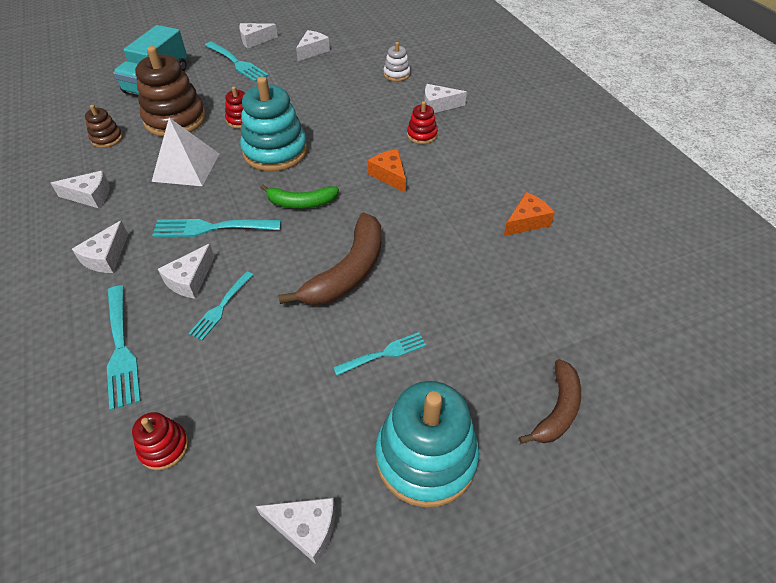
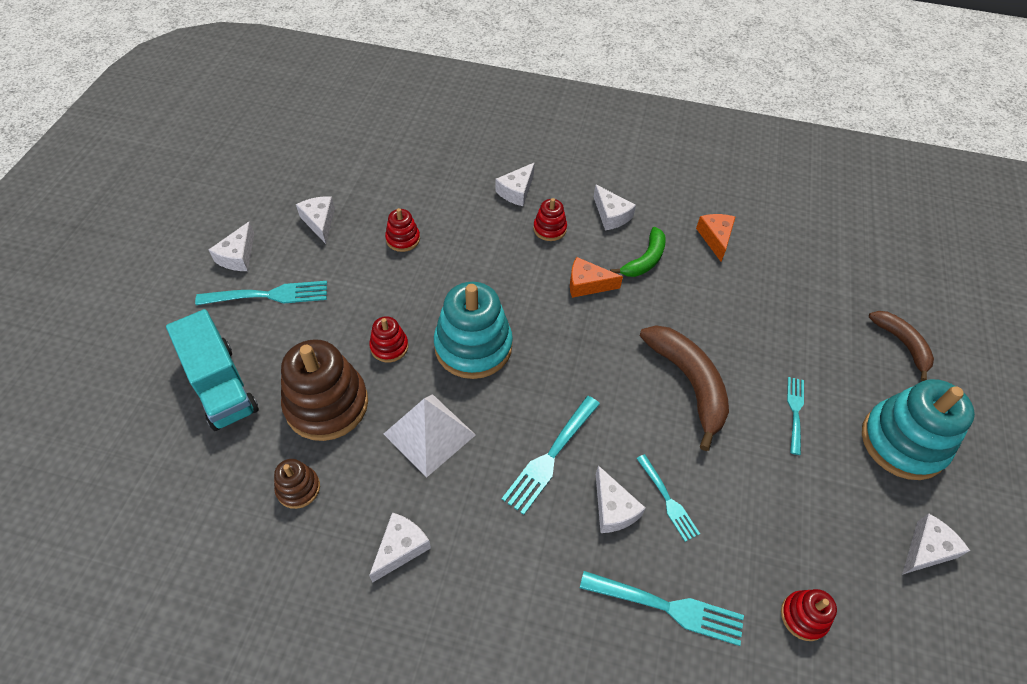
camera: 55 degrees left, 5 degrees up
white cheese [72,221,128,273] -> white cheese moved to [594,185,636,230]
green banana [260,184,339,209] -> green banana moved to [610,227,666,277]
white stacking toy [383,42,410,82] -> none
none -> red stacking toy [385,208,420,252]

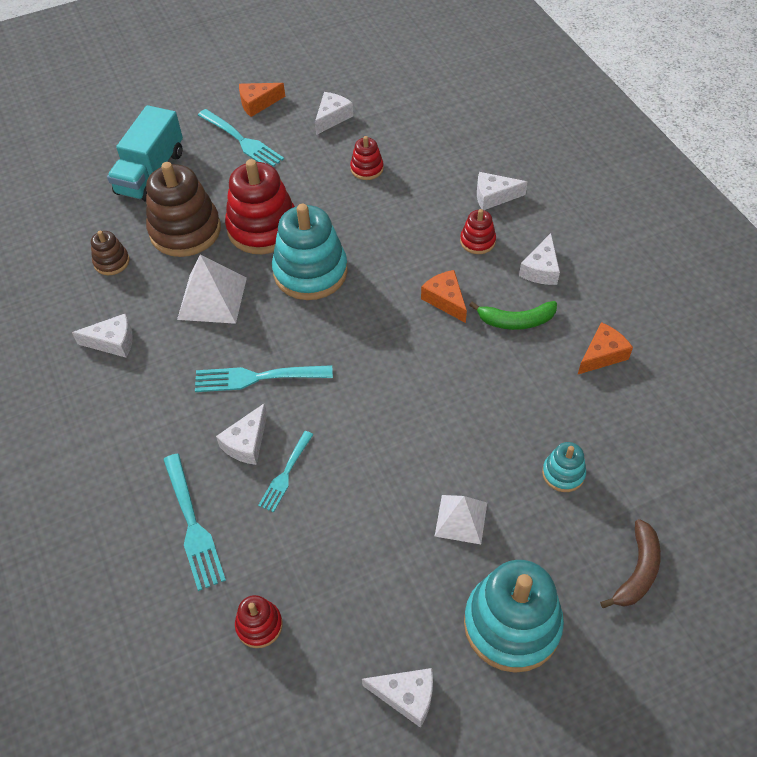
camera: 55 degrees right, 0 degrees up
white cheese [209,221,254,271] -> orange cheese [239,83,285,117]
red stacking toy [369,316,408,362] -> red stacking toy [225,159,295,254], size x2.06
brown banana [640,325,729,451] -> none
turquoise fork [787,377,804,455] -> white pyramid [435,495,487,544]
none -> turquoise stacking toy [542,442,586,492]

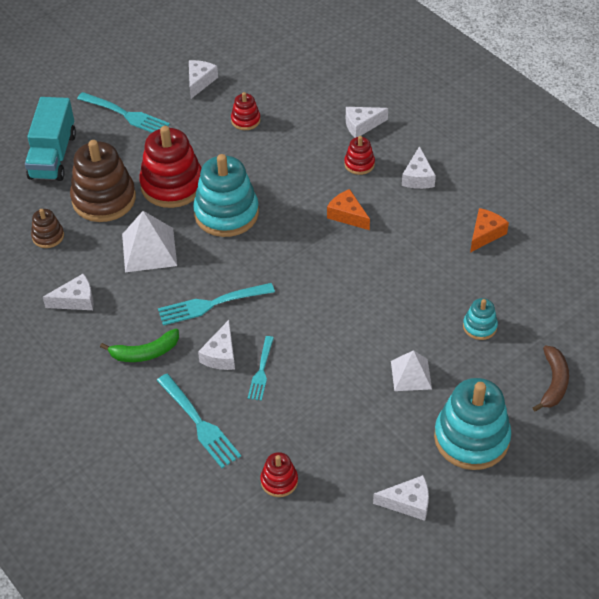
camera: 15 degrees left, 5 degrees down
orange cheese [239,83,285,117] -> none
green banana [469,301,557,330] -> green banana moved to [100,329,179,362]

